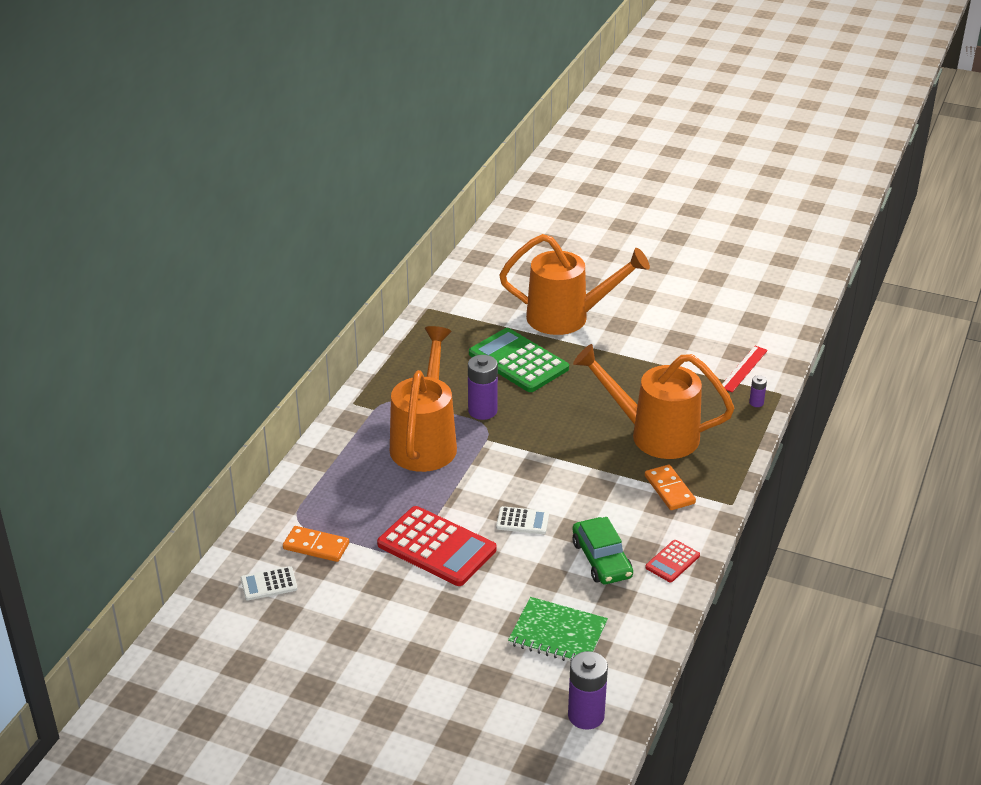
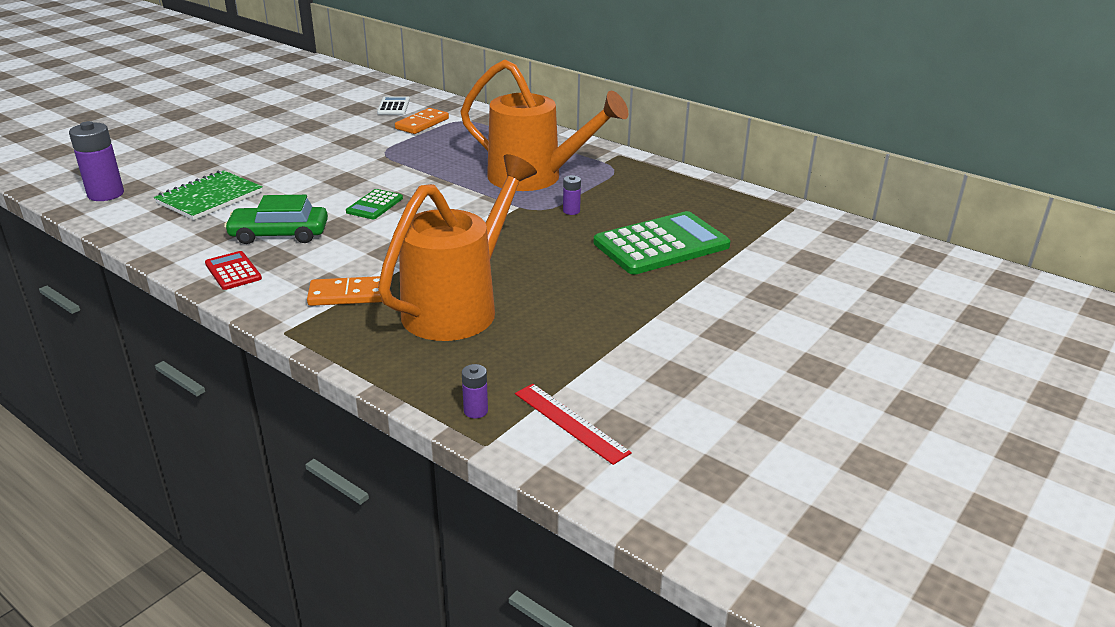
camera: 105 degrees right, 5 degrees down
red calculator [377,506,497,586] -> none
purple battery [468,355,498,420] -> purple battery [563,175,581,215], size x0.50
white calculator [496,506,549,534] -> green calculator [346,189,403,219]
orange watering can [499,234,650,335] -> none

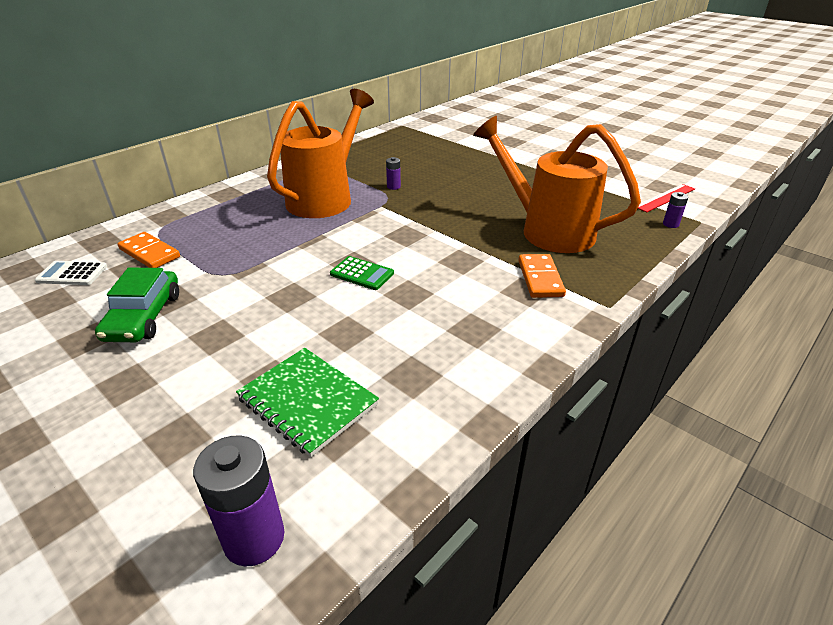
camera: 85 degrees left, 5 degrees up
red calculator [205,251,262,290] -> none
green car [224,195,328,244] -> green car moved to [95,268,179,342]
green calculator [593,211,730,275] -> none

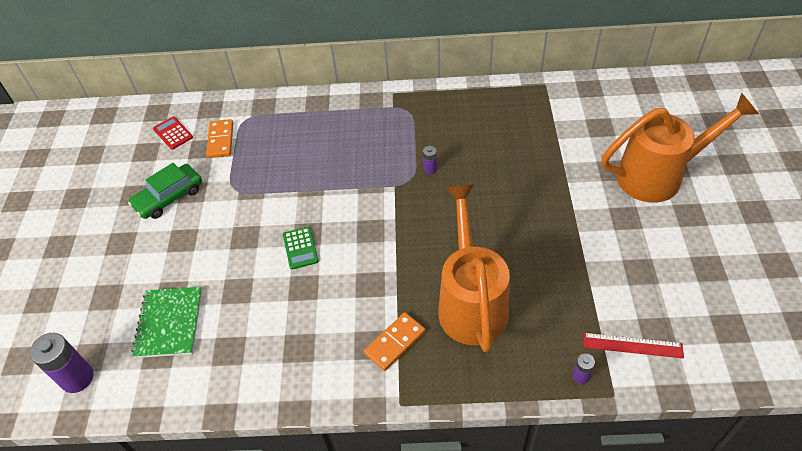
camera: 50 degrees right, 15 degrees up
white calculator [35,261,107,285] -> red calculator [153,117,193,150]
orange watering can [267,89,374,218] -> orange watering can moved to [601,93,759,203]

